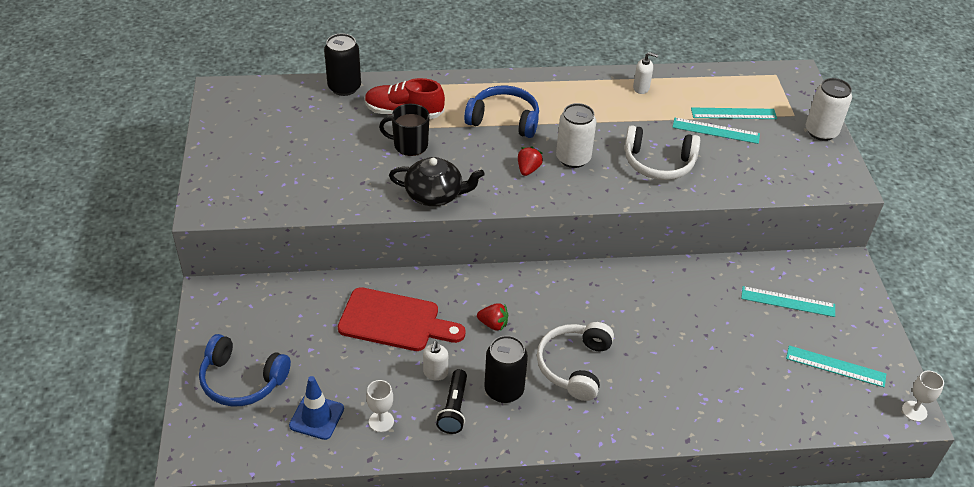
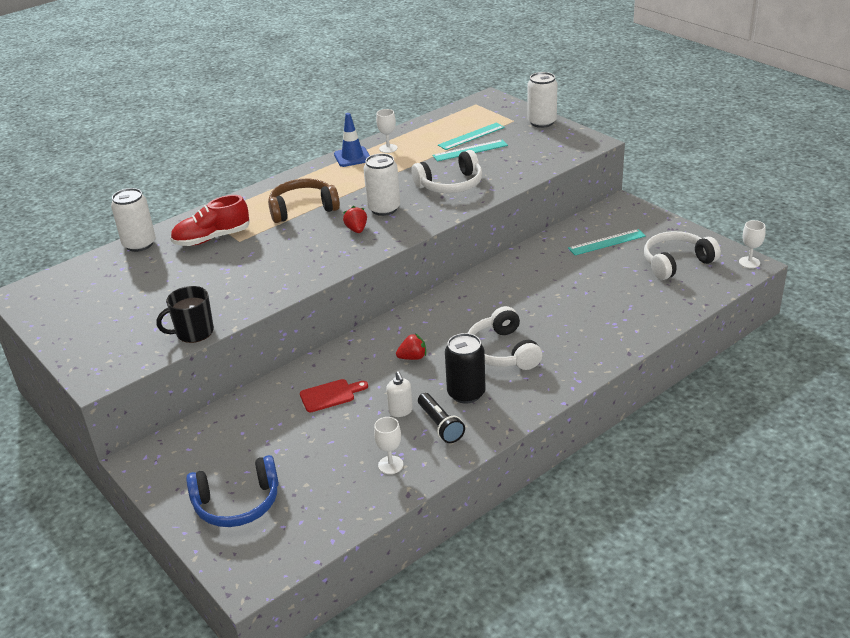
camera: 30 degrees left, 10 degrees down
blue traffic cone [289,376,344,440] -> blue traffic cone moved to [334,113,370,167]
black can [324,33,361,96] -> white can [111,188,156,252]
red cutting board [338,287,466,351] -> red cutting board [300,379,368,412], size x0.54
black mug [379,104,430,156] -> black mug moved to [157,286,214,343]
black teapot [389,157,485,206] -> none
blue headphones [464,85,539,138] -> brown headphones [268,179,340,223]
white soap dispenser [633,52,658,94] -> white goblet [376,109,397,153]
turquoise ruler [786,345,886,387] -> white headphones [644,231,721,280]

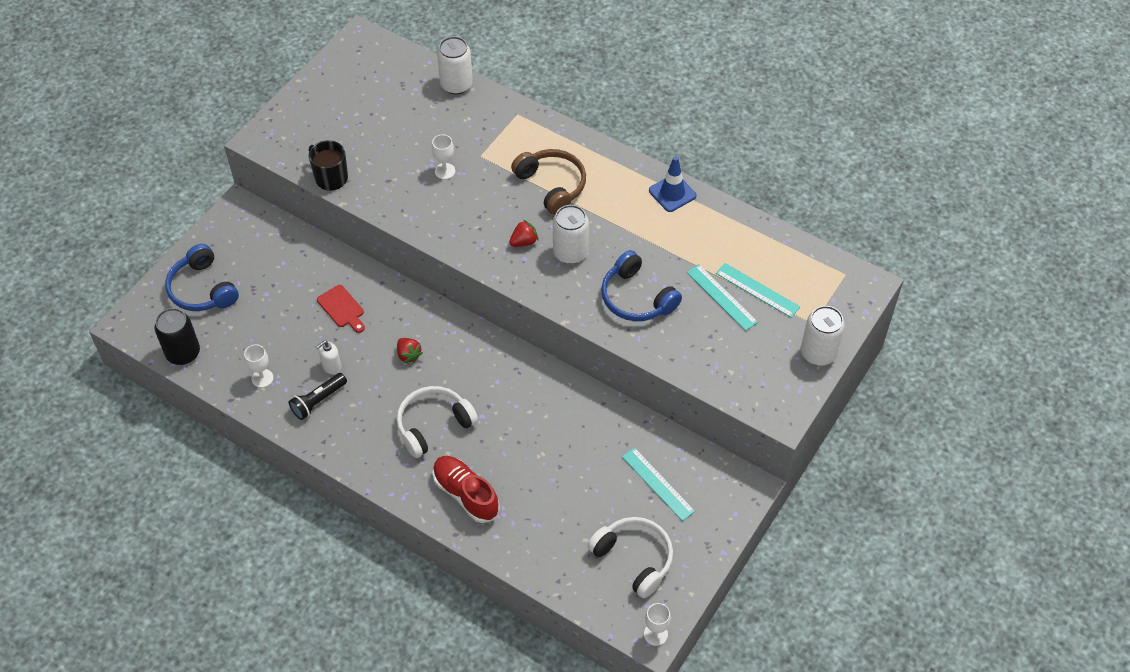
camera: 70 degrees right, 20 degrees up
red shoe [170,195,250,246] -> red shoe moved to [433,456,500,523]
white goblet [376,109,397,153] -> white goblet moved to [432,134,455,179]
white headphones [411,150,482,194] -> blue headphones [601,250,682,321]
black can [445,333,486,404] -> black can moved to [155,308,200,365]

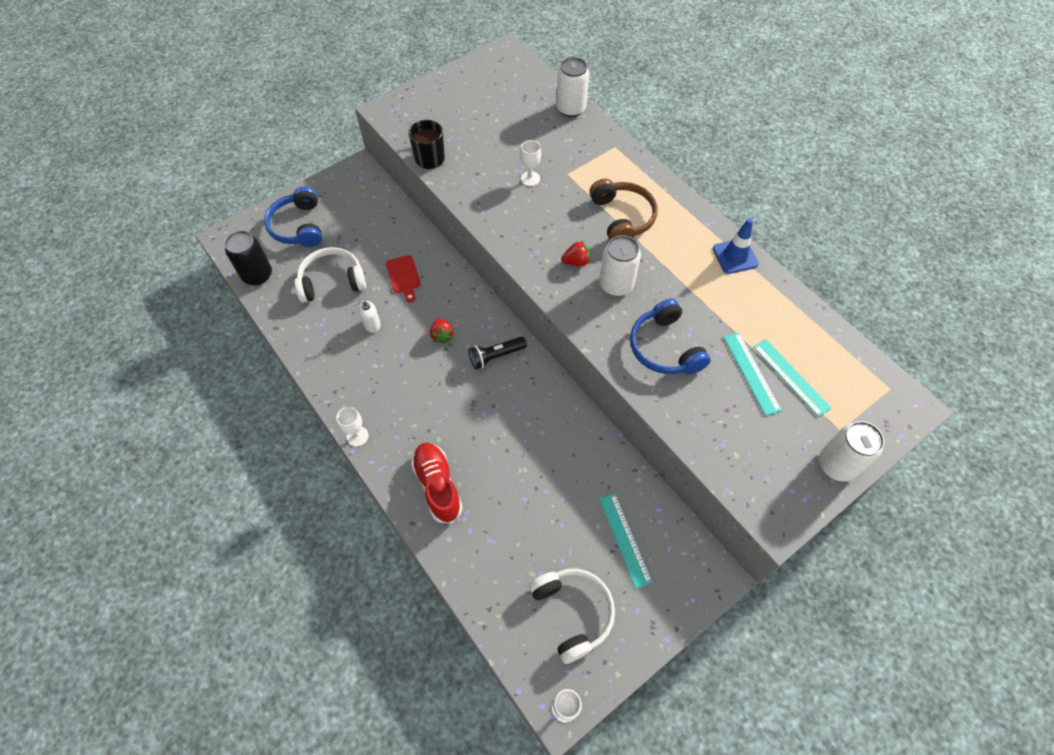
camera: 20 degrees right, 5 degrees up
white goblet [244,344,273,388] -> white goblet moved to [336,407,369,447]
black flashlight [289,373,347,420] -> black flashlight moved to [468,336,527,369]
white headphones [396,386,478,458] -> white headphones moved to [295,247,366,303]

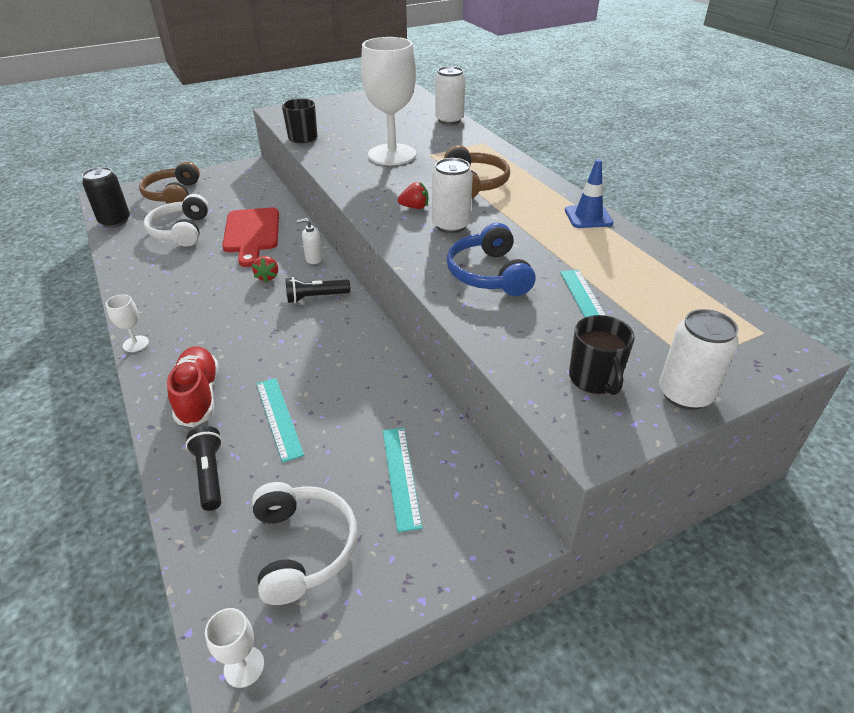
camera: 10 degrees right, 20 degrees down
blue headphones [264,186,322,247] -> brown headphones [139,161,200,204]
white headphones [295,247,366,303] -> white headphones turned 90 degrees counterclockwise [144,194,209,247]
white soap dispenser [353,300,381,333] -> white soap dispenser moved to [297,218,323,264]
red cutting board [386,255,421,302] -> red cutting board [222,207,279,267], size x1.84
white goblet [520,140,541,186] -> white goblet [361,37,416,165], size x2.47
turquoise ruler [753,339,832,417] -> turquoise ruler moved to [256,378,304,463]
none -> black flashlight [185,426,222,511]
none -> black mug [569,315,635,395]

